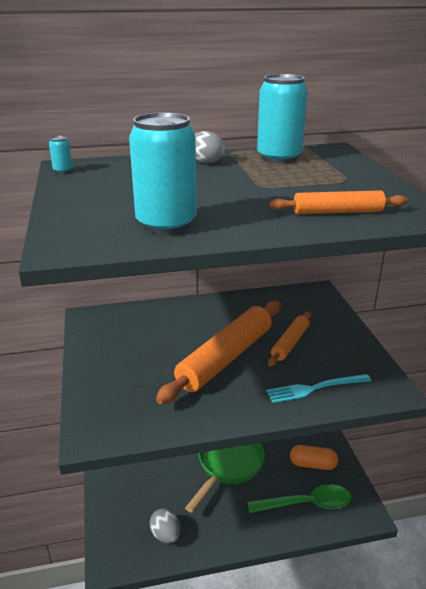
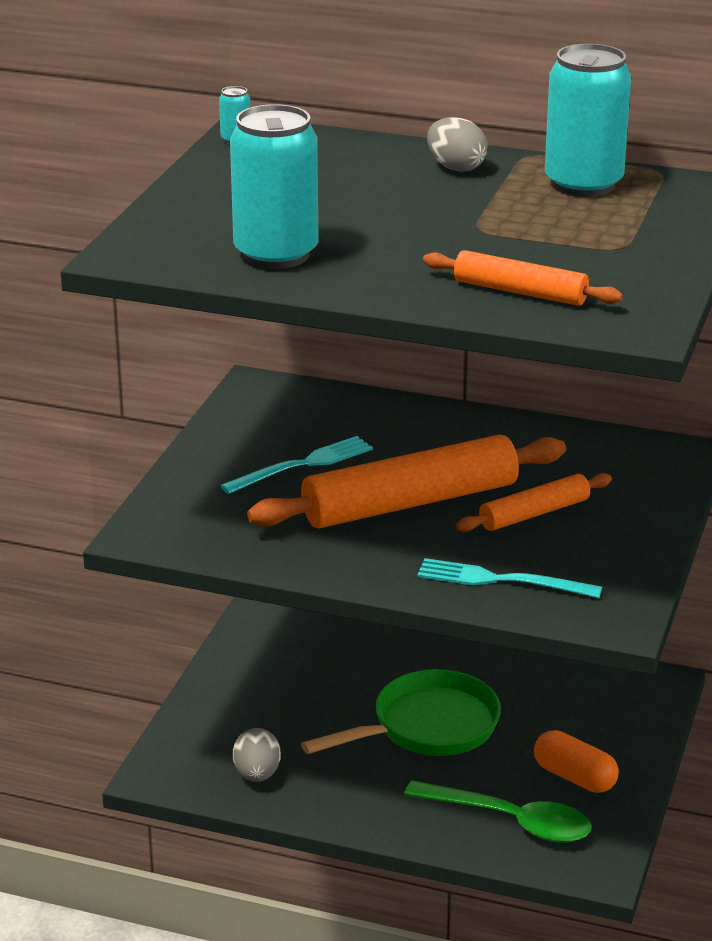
camera: 30 degrees right, 0 degrees up
none -> turquoise fork [220,436,373,494]

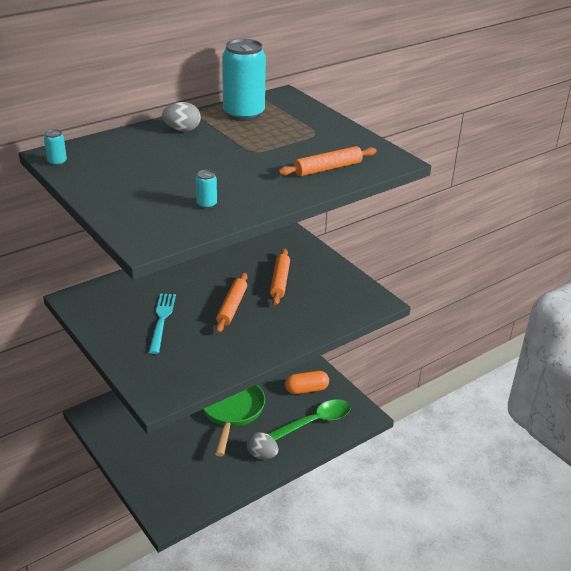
camera: 55 degrees left, 5 degrees up
turquoise can [230,104,319,269] -> turquoise can [196,170,217,209], size x0.40
grey egg [233,728,281,782] -> grey egg moved to [247,432,278,459]
orange rolling pin [247,434,566,528] -> orange rolling pin [215,273,248,333], size x0.54
turquoise fork [417,558,602,598] -> none

